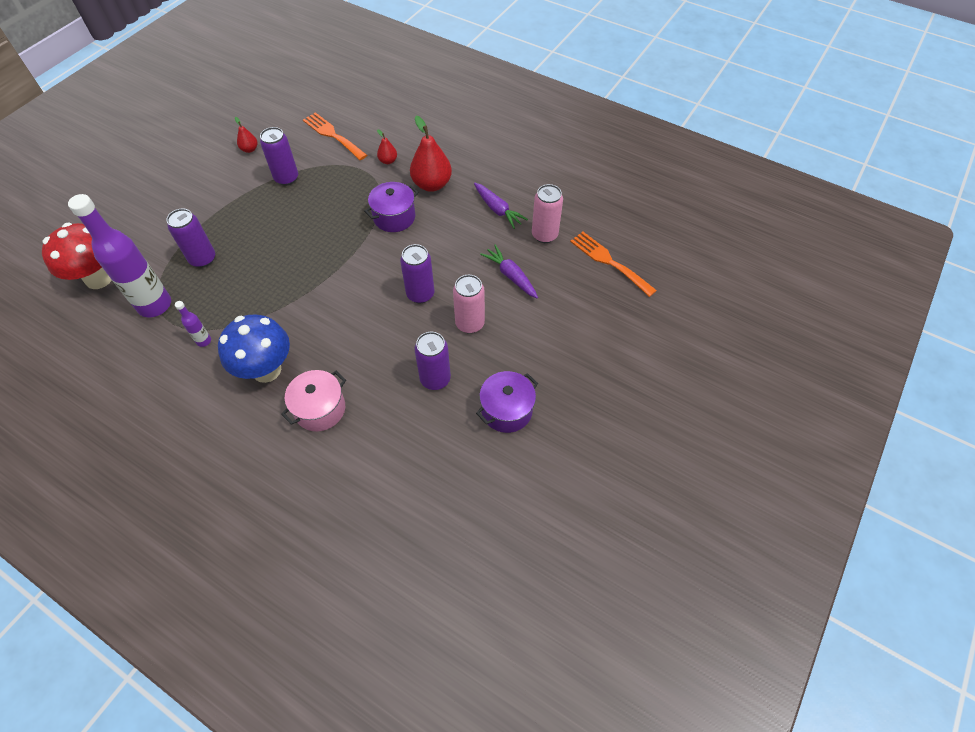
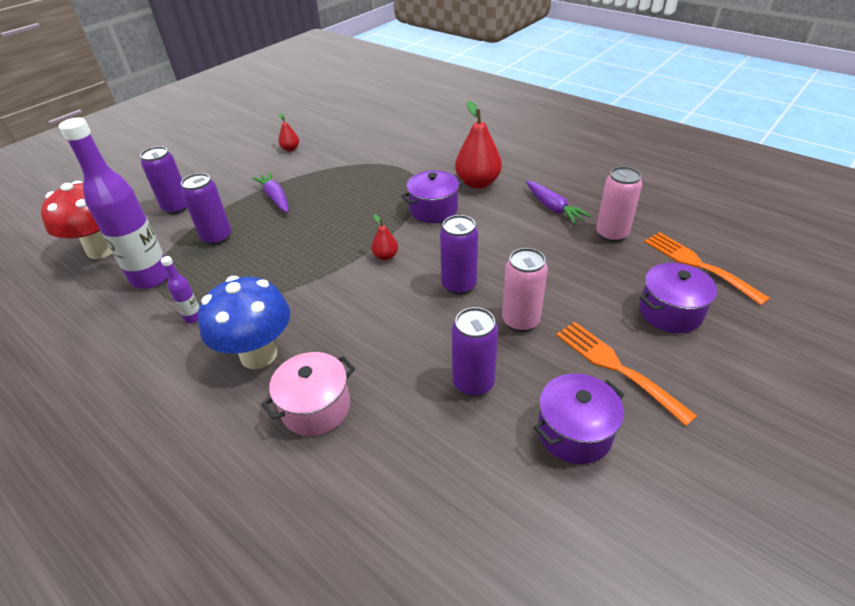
camera: 10 degrees right, 15 degrees down
purple can [260,127,298,186] -> purple can moved to [140,146,188,214]
orange fork [303,112,367,160] -> orange fork moved to [556,322,697,426]
red pear [377,129,397,164] -> red pear moved to [371,214,398,260]
purple carrot [480,245,538,298] -> purple carrot moved to [252,172,288,213]
none -> purple pot [639,263,717,333]

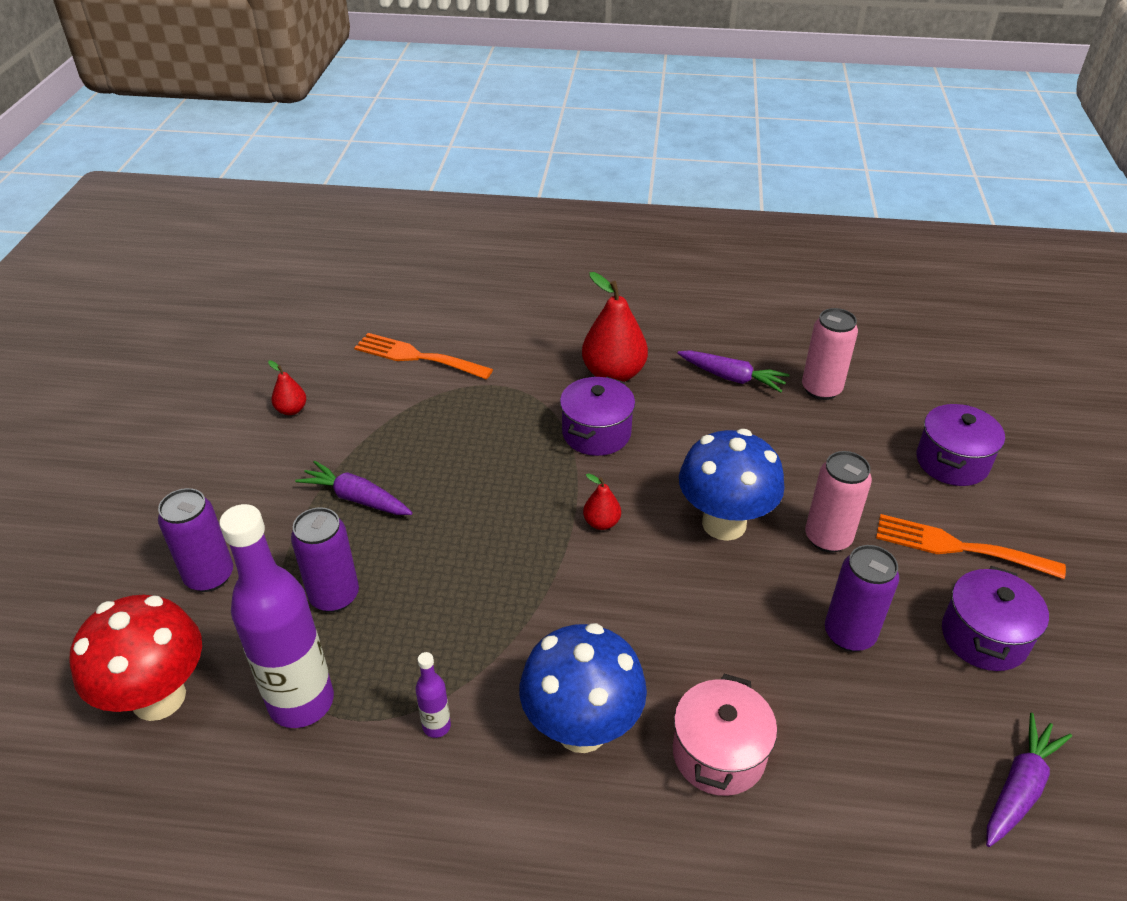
camera: 35 degrees left, 0 degrees up
purple can [440,215,478,295] -> blue mushroom [679,429,785,541]
orange fork [644,232,770,305] -> orange fork moved to [354,333,493,380]
none -> purple carrot [986,713,1072,847]

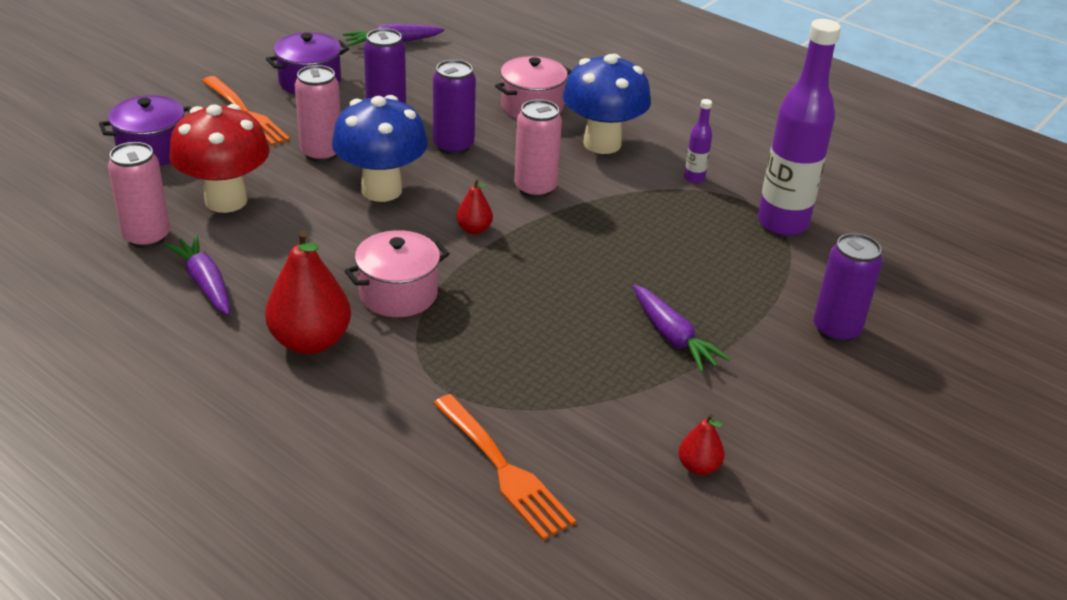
camera: 150 degrees left, 5 degrees down
red mushroom [70,595,202,721] -> red mushroom moved to [169,104,270,213]
purple can [291,507,359,612] -> purple can moved to [433,60,476,155]
purple pot [560,377,635,456] -> pink pot [345,230,450,317]
none -> pink can [514,99,562,198]

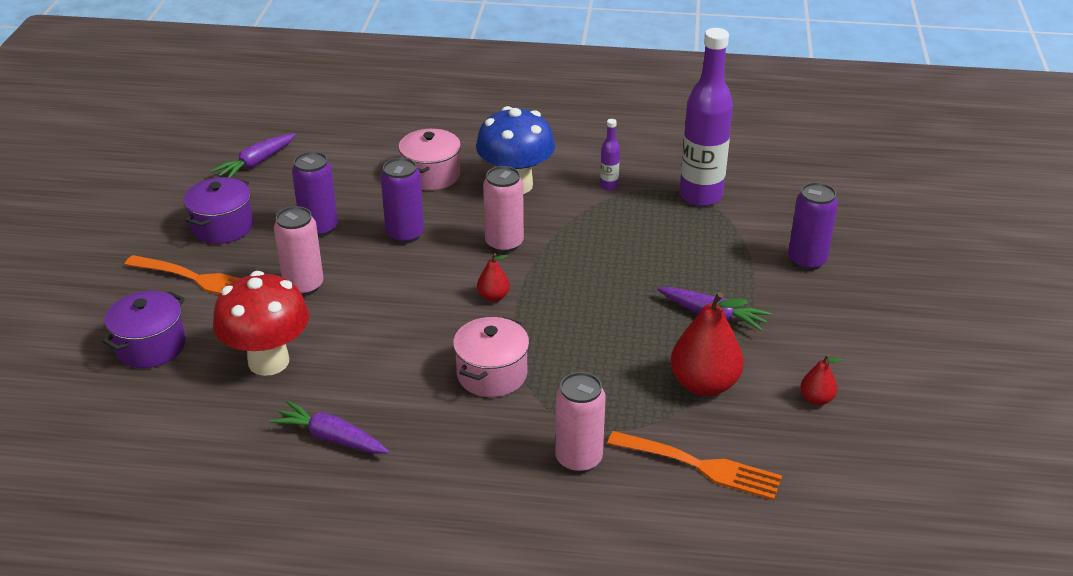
camera: 30 degrees left, 0 degrees up
pink can [108,142,170,248] -> pink can moved to [555,372,606,473]
red pear [265,230,351,354] -> red pear moved to [671,292,748,396]
blue mushroom [332,95,428,202] -> none

